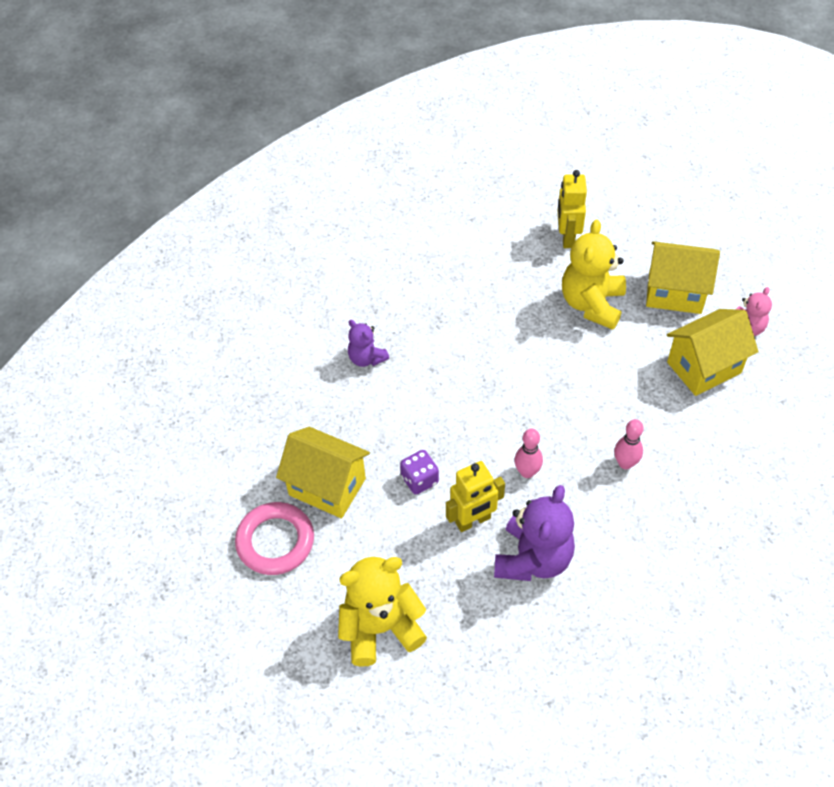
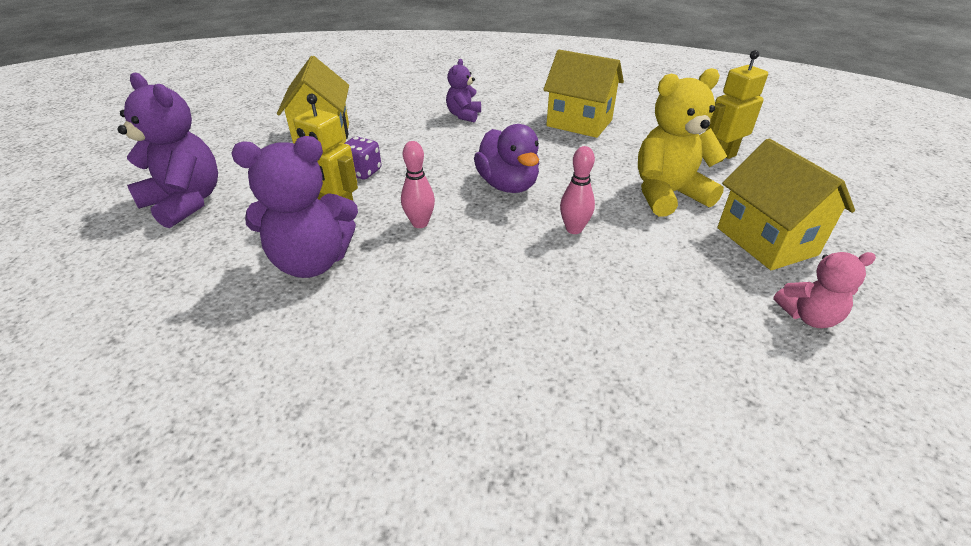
camera: 55 degrees right, 15 degrees down
pink ring [235,502,314,575] -> none
yellow teddy bear [338,557,427,667] -> purple teddy bear [117,73,218,228]
pink bowling pin [614,419,644,469] -> pink bowling pin moved to [560,146,595,234]
yellow house [667,309,758,396] -> yellow house moved to [543,50,624,138]
none -> purple duck [474,124,539,193]

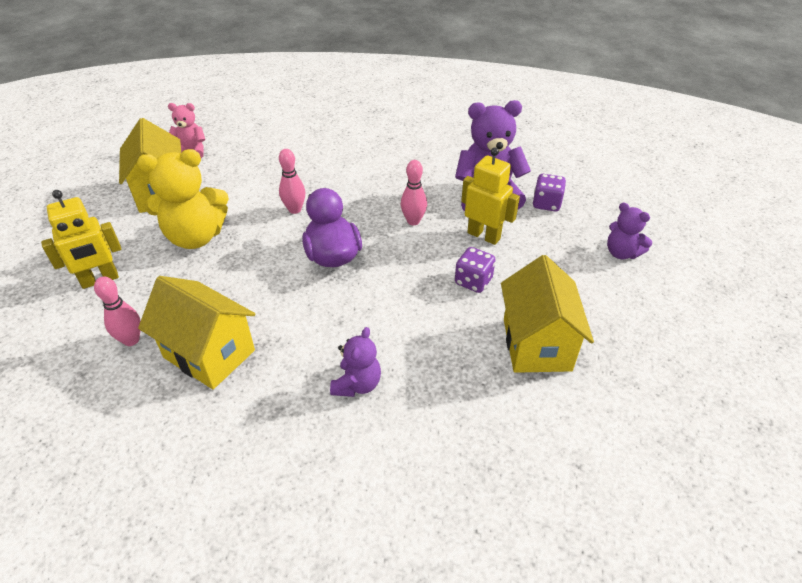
camera: 175 degrees left, 5 degrees up
purple teddy bear [117,73,218,228] -> purple teddy bear [607,202,652,259], size x0.56
none -> pink bowling pin [94,276,140,346]
none -> purple dice [533,174,566,211]

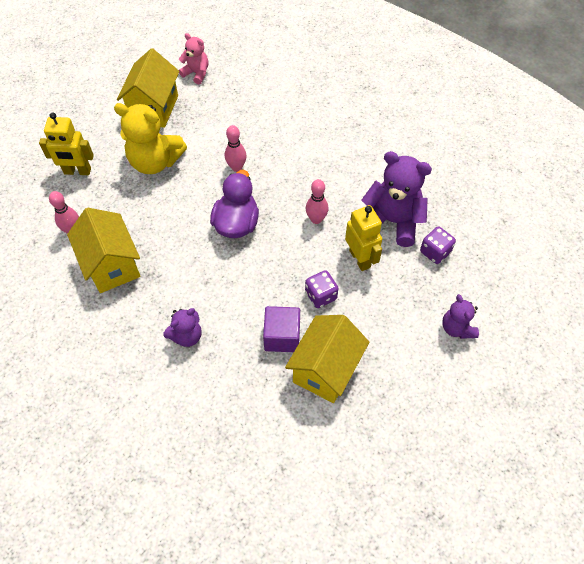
camera: 30 degrees right, 15 degrees up
none -> purple cube [263,306,300,352]

